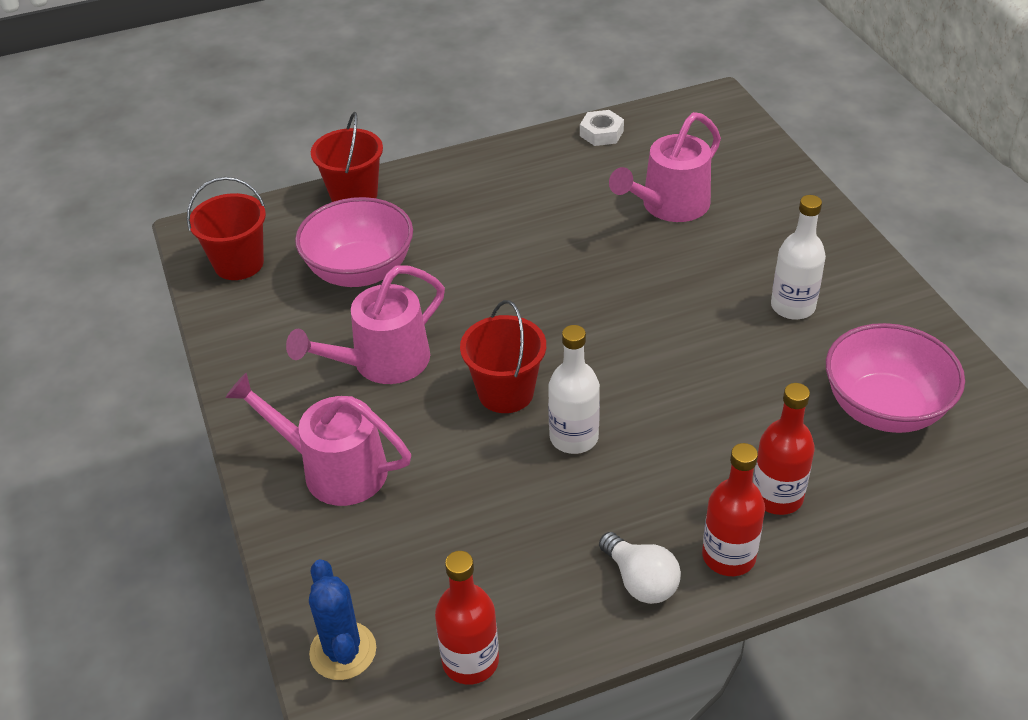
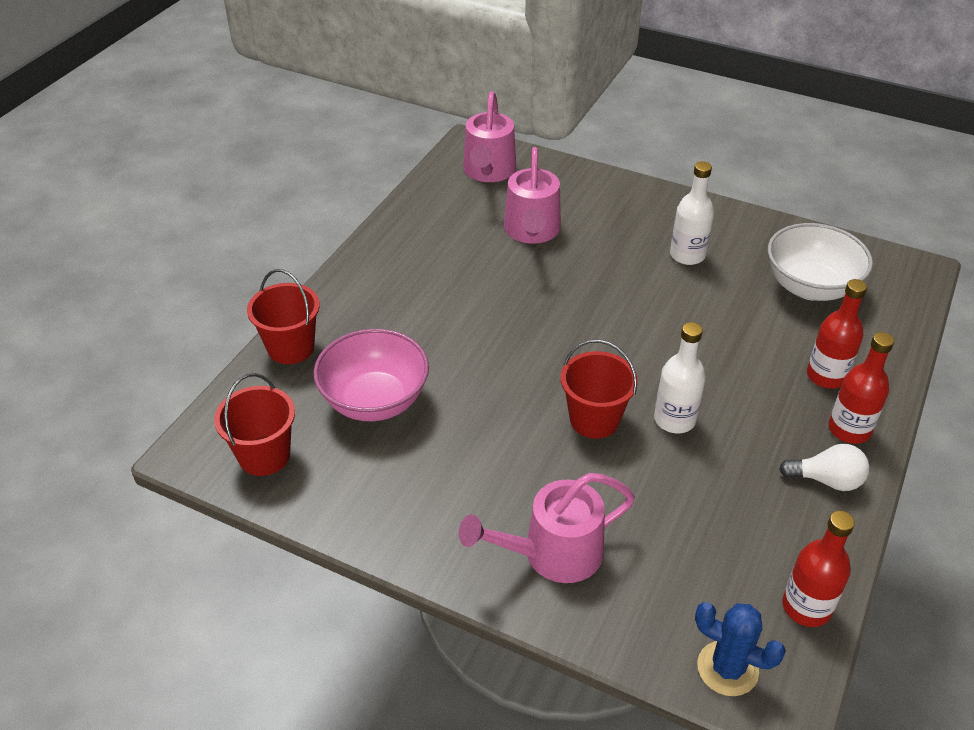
camera: 45 degrees left, 0 degrees up
pink watering can [286,266,445,384] -> pink watering can moved to [463,91,516,182]
white nut [580,110,624,146] -> none
pink bowl [826,323,965,433] -> white bowl [768,223,873,301]

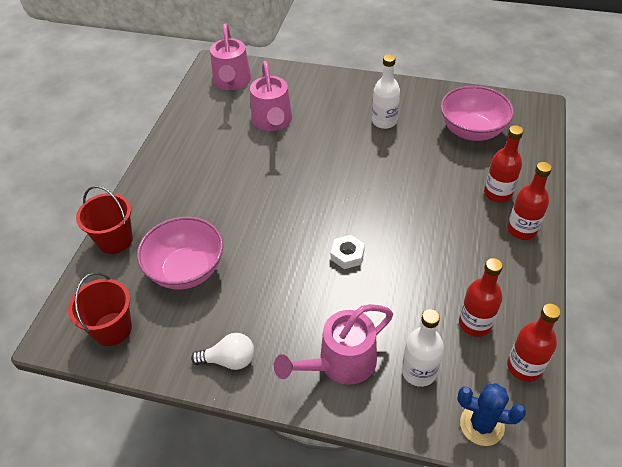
camera: 10 degrees left, 5 degrees up
red bucket [561,339,638,439] -> white nut [331,235,365,269]
white bottle [654,322,706,433] -> white bottle moved to [402,309,444,387]
white bowl [768,223,873,301] -> pink bowl [441,86,514,141]
white light bulb [779,444,869,491] -> white light bulb moved to [191,333,254,370]
none -> red bottle [459,258,503,337]

